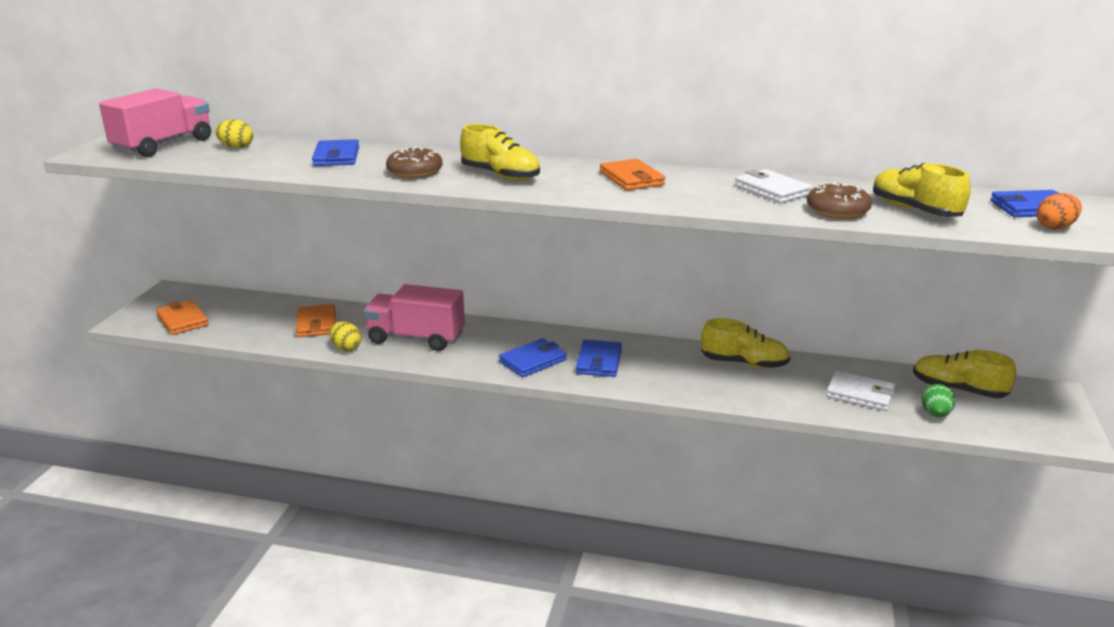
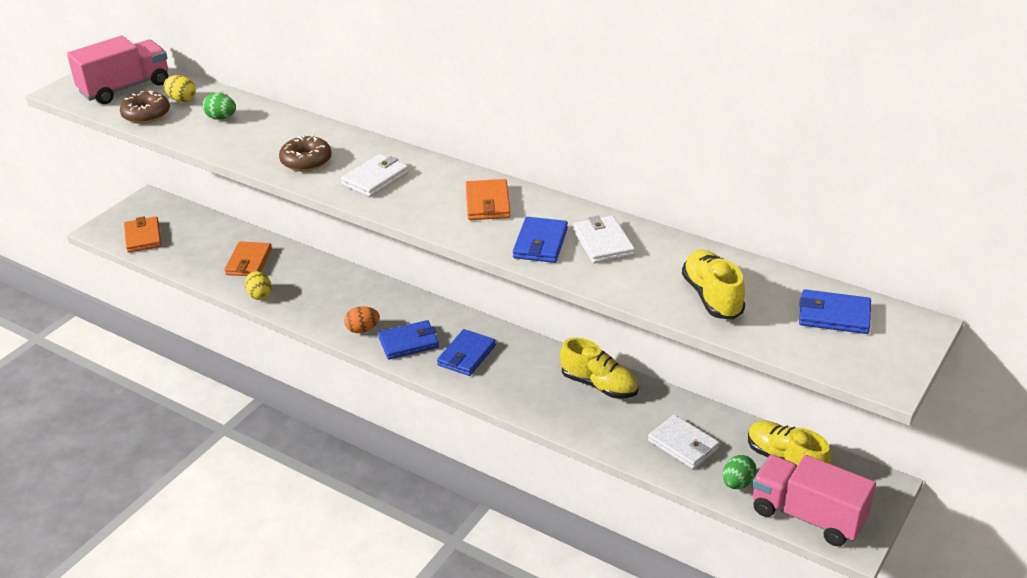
camera: 20 degrees right, 10 degrees up
blue wallet [312,139,359,166] -> blue wallet moved to [513,217,568,263]
pink truck [363,284,465,351] -> pink truck moved to [752,455,876,546]
yellow shoe [460,124,540,181] -> white wallet [341,154,409,197]
brown donut [807,182,872,219] -> brown donut moved to [120,90,170,124]
orange egg [1037,193,1082,230] -> orange egg moved to [344,306,380,333]
none -> green egg [202,93,236,120]

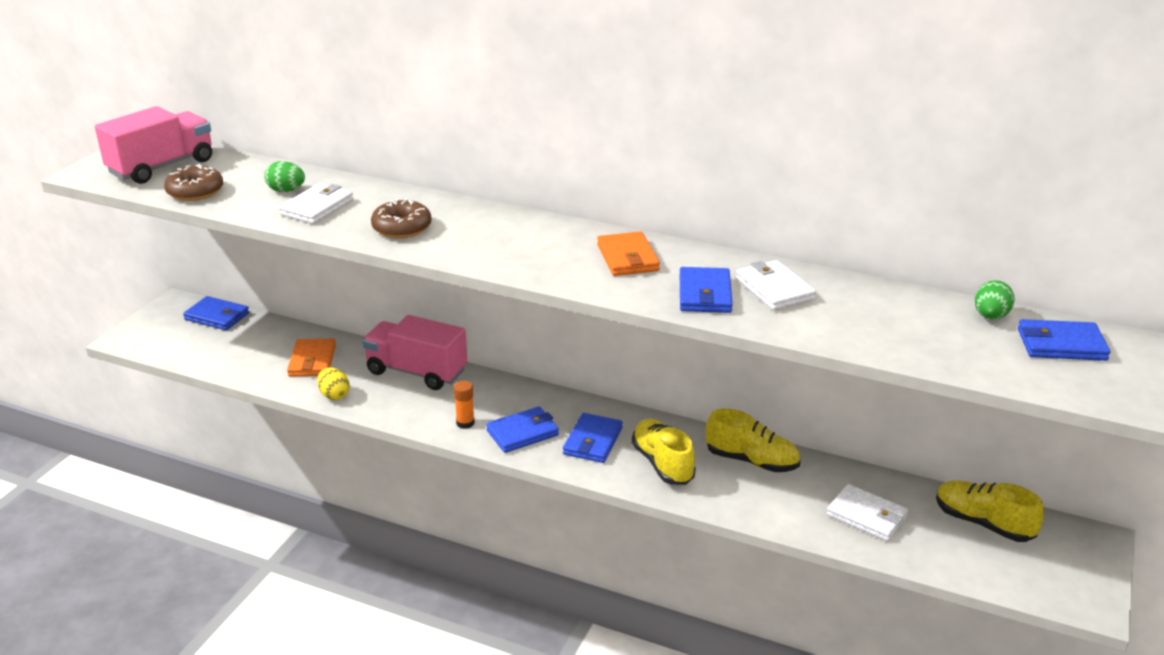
camera: 10 degrees left, 5 degrees down
orange wallet [124,216,162,253] -> none
yellow egg [164,75,196,102] -> none
white wallet [341,154,409,197] -> white wallet moved to [279,183,353,224]
orange egg [344,306,380,333] -> orange glue stick [454,381,475,429]
yellow shoe [682,250,746,320] -> yellow shoe moved to [632,419,696,485]
green egg [723,455,757,489] -> green egg moved to [975,280,1015,320]
pink truck [752,455,876,546] -> pink truck moved to [362,315,467,390]
none -> blue wallet [183,296,249,330]

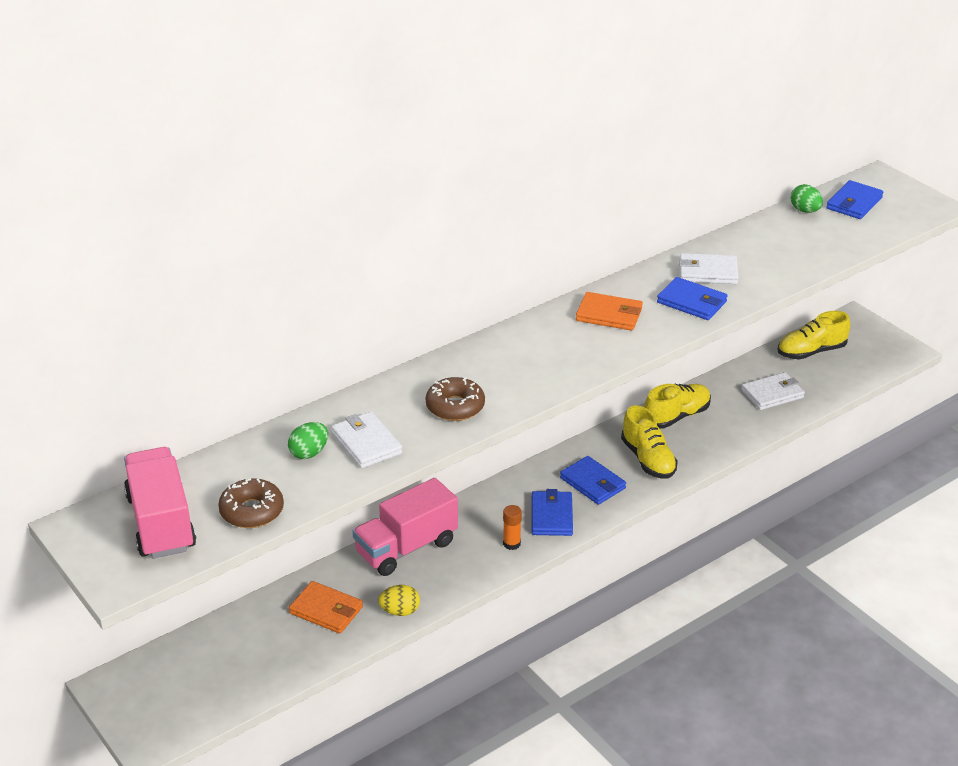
camera: 60 degrees left, 5 degrees up
blue wallet [183,296,249,330] -> none
yellow shoe [632,419,696,485] -> yellow shoe turned 120 degrees counterclockwise [621,405,678,479]

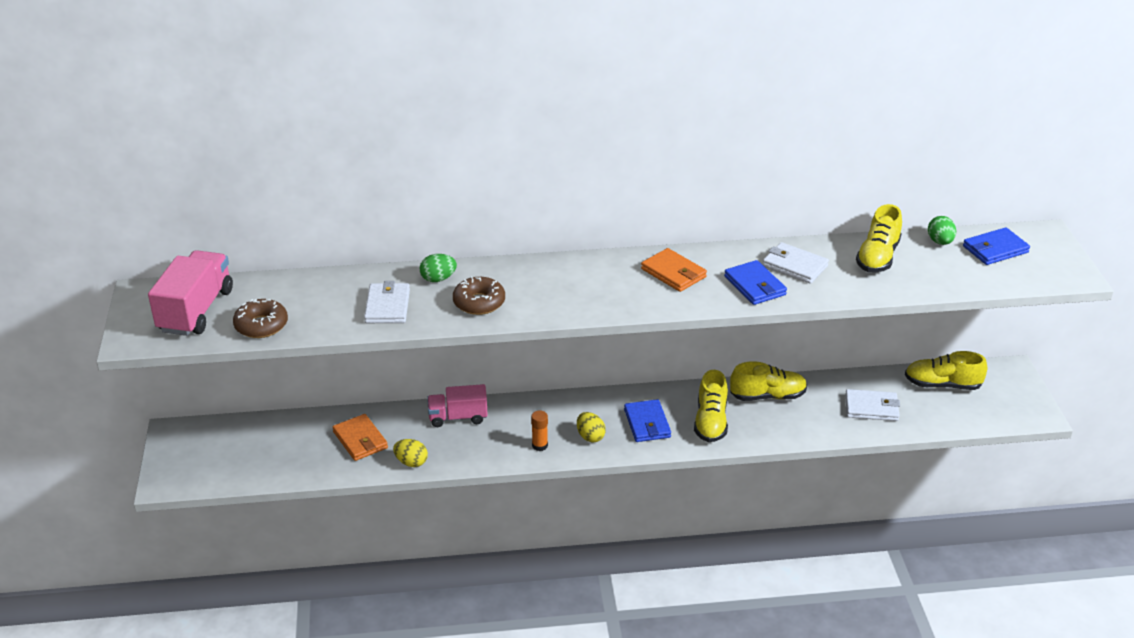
camera: 30 degrees right, 0 degrees up
green egg [288,422,328,459] -> green egg moved to [420,254,457,282]
pink truck [353,478,458,576] -> pink truck [427,384,488,427], size x0.66
blue wallet [532,489,573,536] -> yellow egg [577,412,606,442]
none -> yellow shoe [856,204,902,273]

